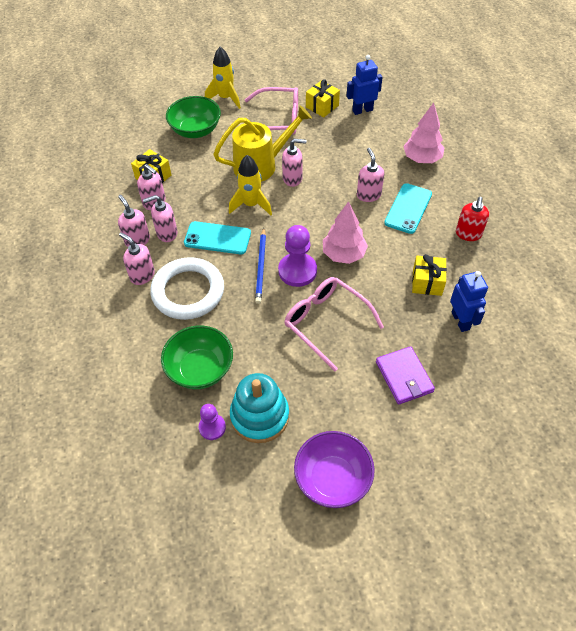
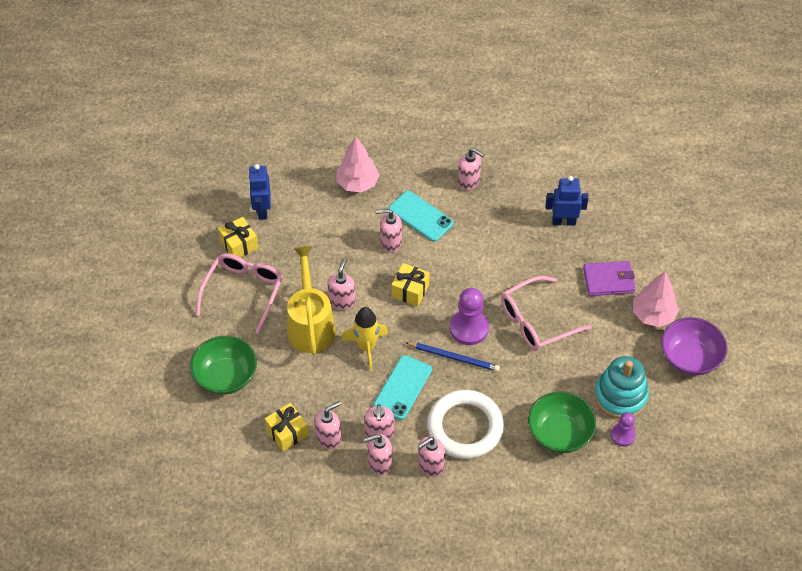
camera: 75 degrees left, 0 degrees up
yellow rocket [205,47,241,109] -> none
pink tree [323,201,368,264] -> pink tree moved to [633,271,679,327]
yellow gift [412,254,447,296] -> yellow gift moved to [391,263,430,307]
red soap dispenser [456,197,489,241] -> pink soap dispenser [458,148,484,190]

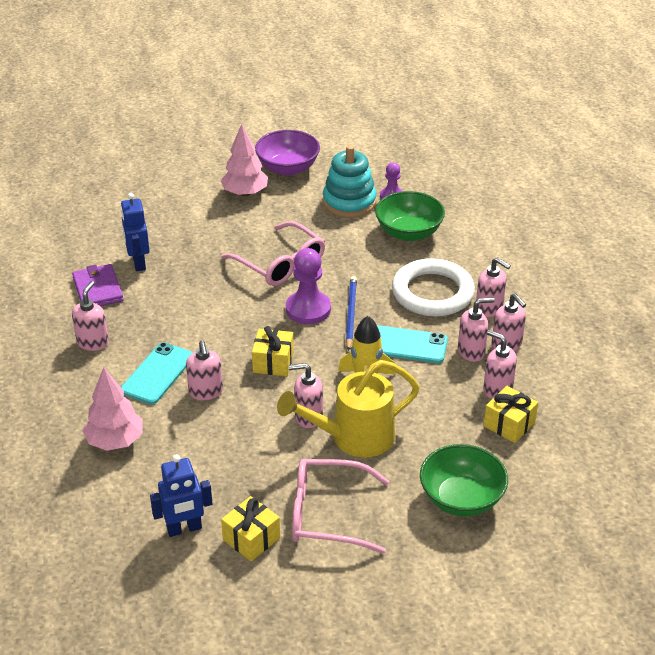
camera: 105 degrees left, 15 degrees down
purple wallet [583,261,635,296] -> purple wallet moved to [72,264,124,306]

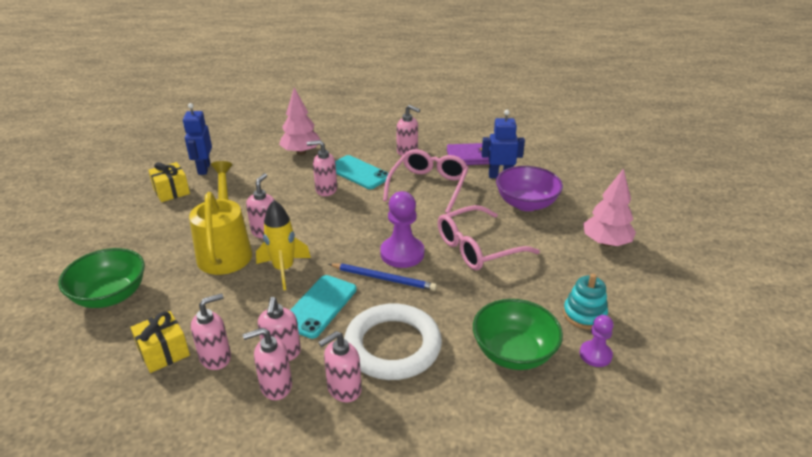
camera: 105 degrees right, 5 degrees down
yellow gift [252,326,294,376] -> none
purple bowl [255,130,320,176] -> purple bowl moved to [496,166,563,211]
pink glasses [292,459,389,554] -> pink glasses moved to [383,149,469,213]
turquoise stacking toy [323,145,377,218] -> turquoise stacking toy [563,274,608,330], size x0.65

